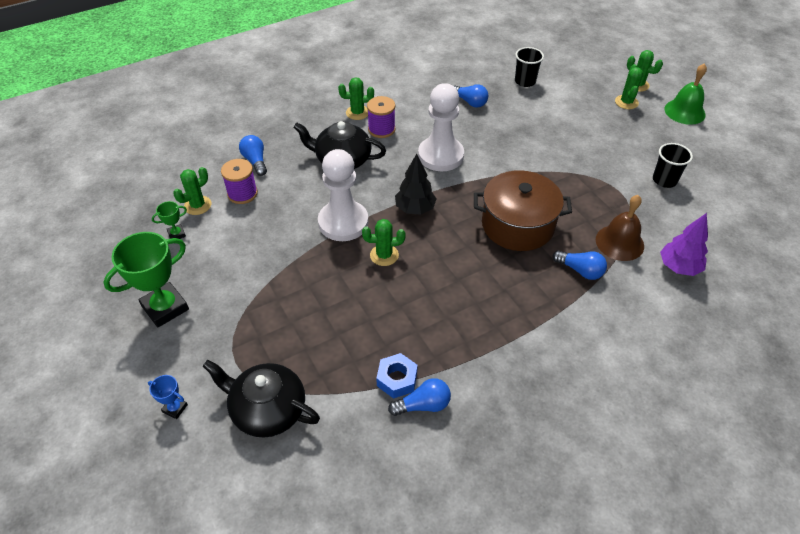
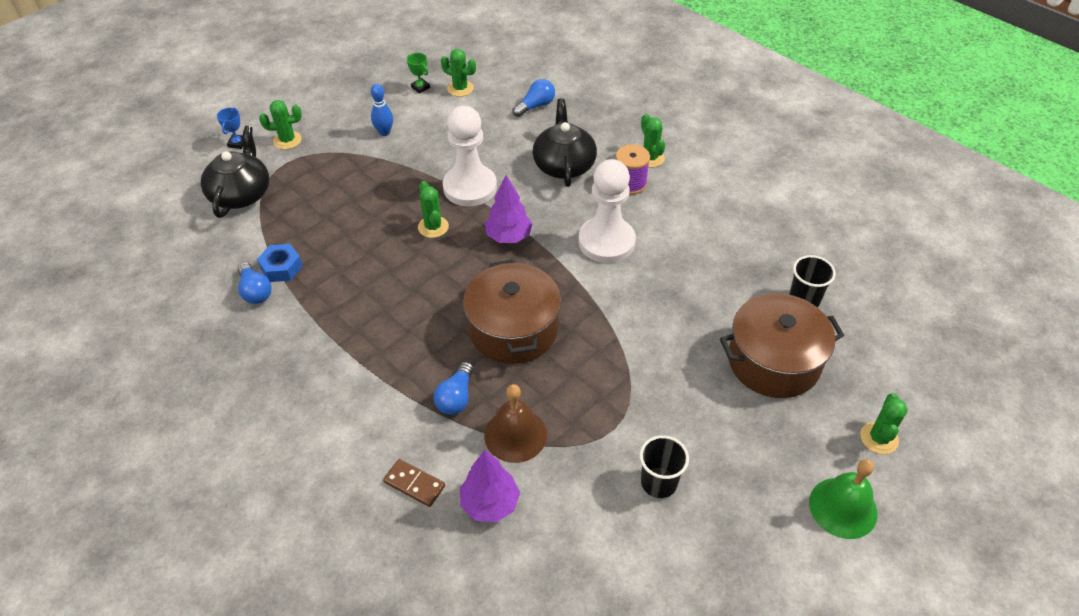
camera: 75 degrees right, 0 degrees up
green trophy [103,232,189,327] -> none
purple spool [221,159,258,204] -> none
black tree [395,154,437,215] -> purple tree [485,175,533,243]
blue light bulb [454,84,488,108] -> none
green cactus [615,64,643,109] -> green cactus moved to [259,100,302,149]
none -> blue bowling pin [371,84,393,136]
none -> brown domino [383,459,445,507]
none -> brown pot [720,293,844,398]

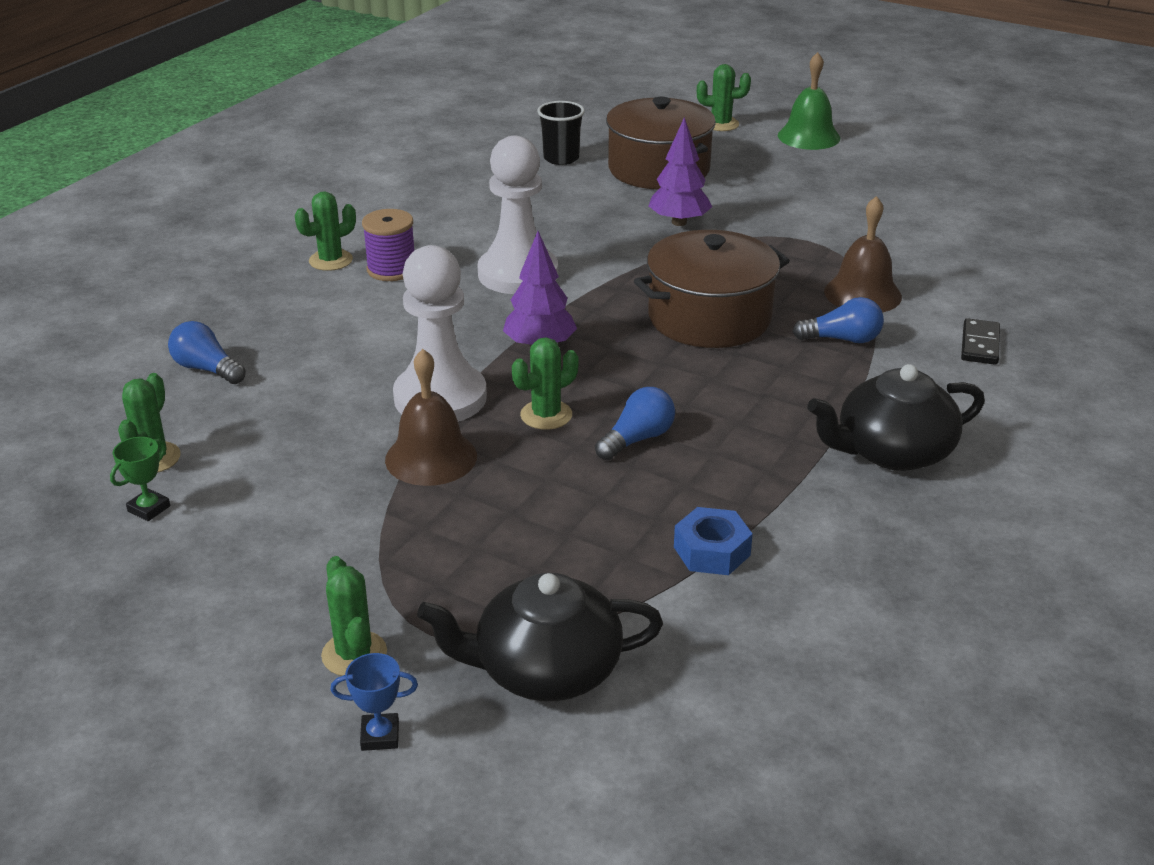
camera: 105 degrees left, 15 degrees down
blue light bulb [238,262,272,304] -> blue light bulb moved to [595,387,675,460]
blue bowling pin [371,84,393,136] -> none
brown domino [383,459,445,507] -> black domino [961,318,1000,365]
purple tree [460,450,520,523] -> purple tree moved to [649,117,712,226]
black teapot [533,98,597,187] -> black teapot moved to [808,364,985,471]
black cup [639,435,689,498] -> none
none -> brown bell [385,349,477,486]

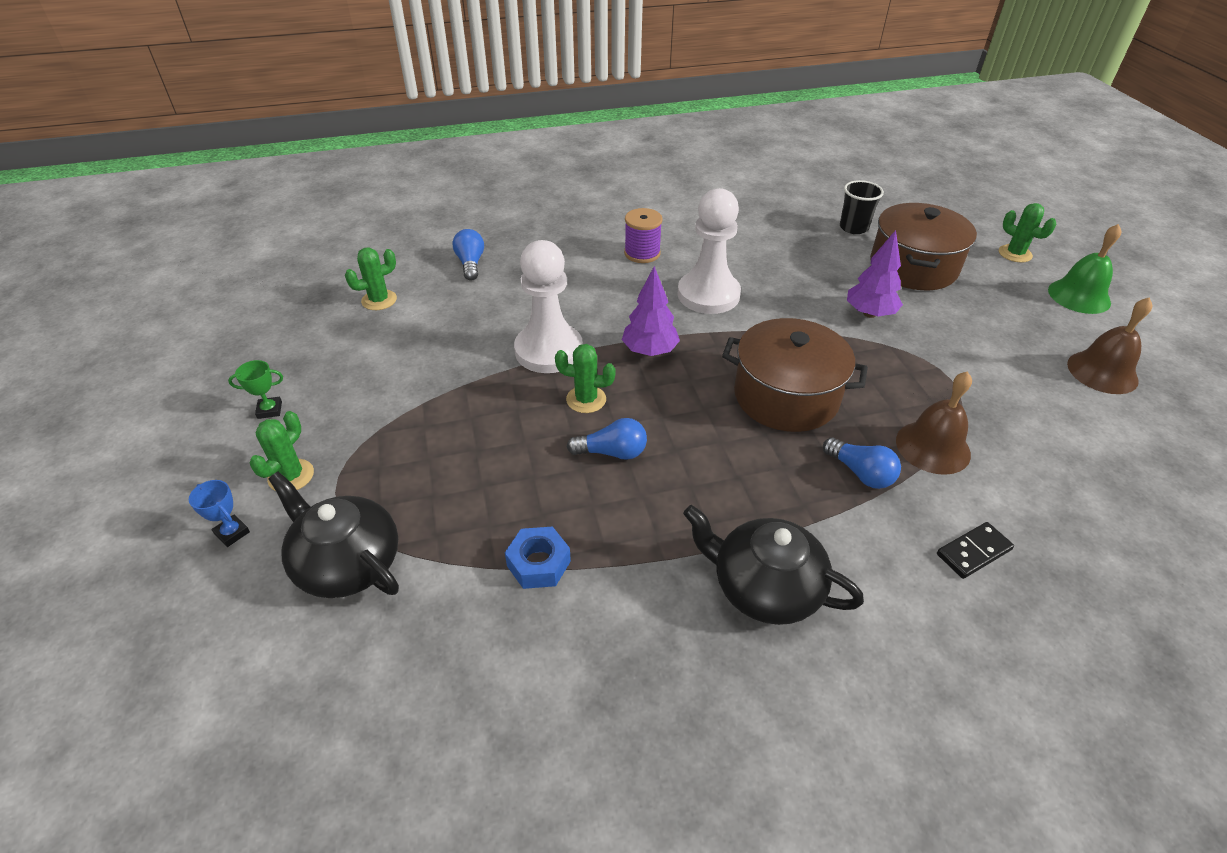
camera: 45 degrees right, 10 degrees up
green trophy [110,437,170,521] -> green trophy moved to [228,360,283,419]
green cactus [295,191,356,271] -> none
brown bell [385,349,477,486] -> brown bell moved to [1067,297,1153,394]

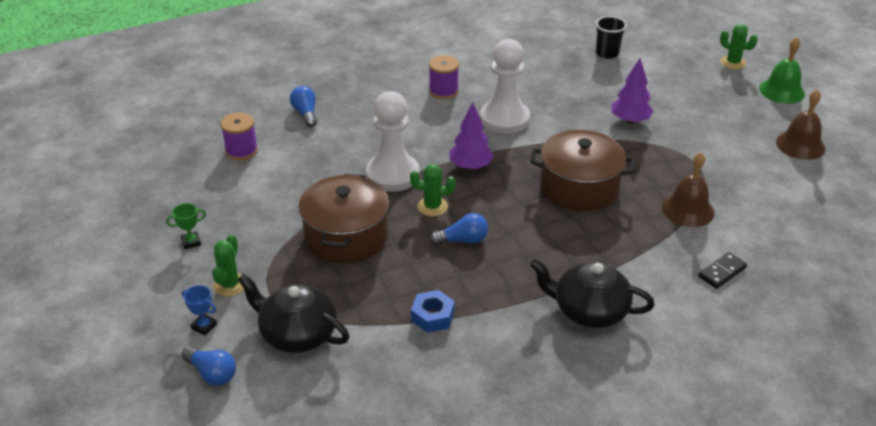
camera: 10 degrees left, 5 degrees down
green cactus [345,247,397,310] -> purple spool [221,113,258,160]
blue light bulb [823,438,901,489] -> blue light bulb moved to [182,346,236,386]
brown pot [870,203,977,290] -> brown pot moved to [299,174,389,263]

